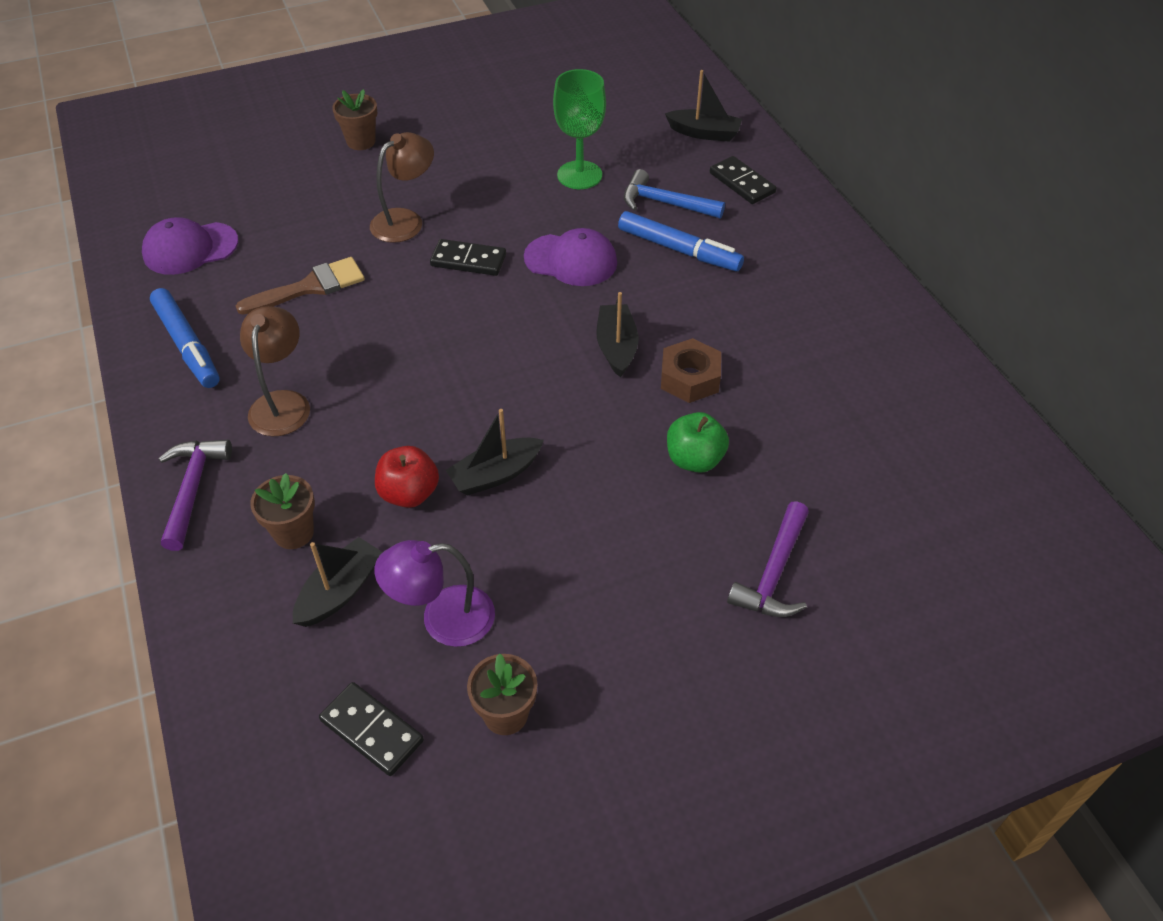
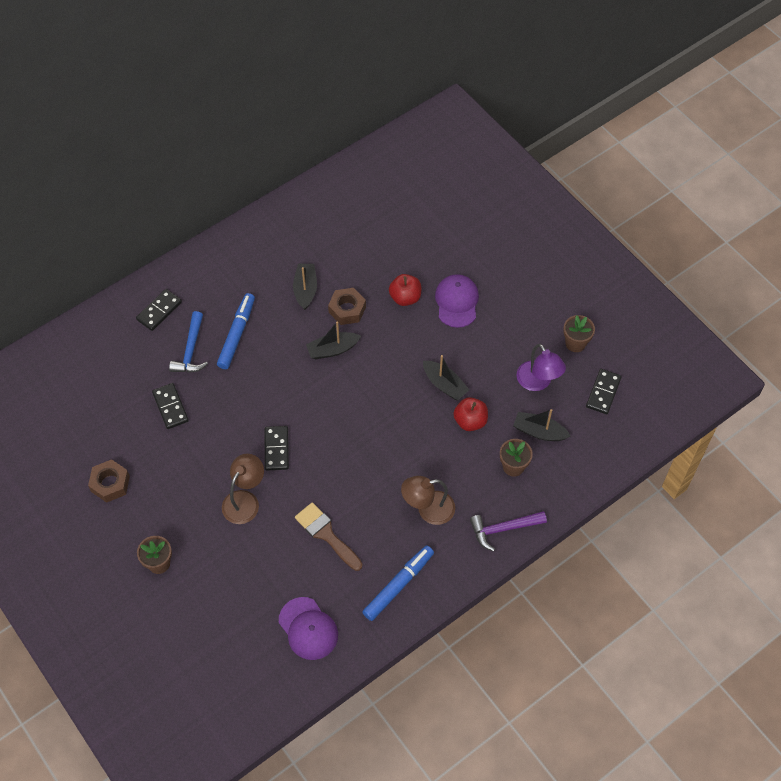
camera: 105 degrees left, 10 degrees up
brown lamp [370,132,434,243] -> brown lamp turned 90 degrees clockwise [222,454,264,524]
purple cap [524,228,617,286] -> purple cap moved to [435,274,479,328]
green goblet [553,69,606,189] -> black domino [152,383,189,429]
black boat [665,70,742,142] -> black boat moved to [293,264,317,310]
green apple [667,412,729,473] -> red apple [389,274,421,306]
purple hammer [727,501,809,617] -> none
none -> brown nut [88,459,130,503]

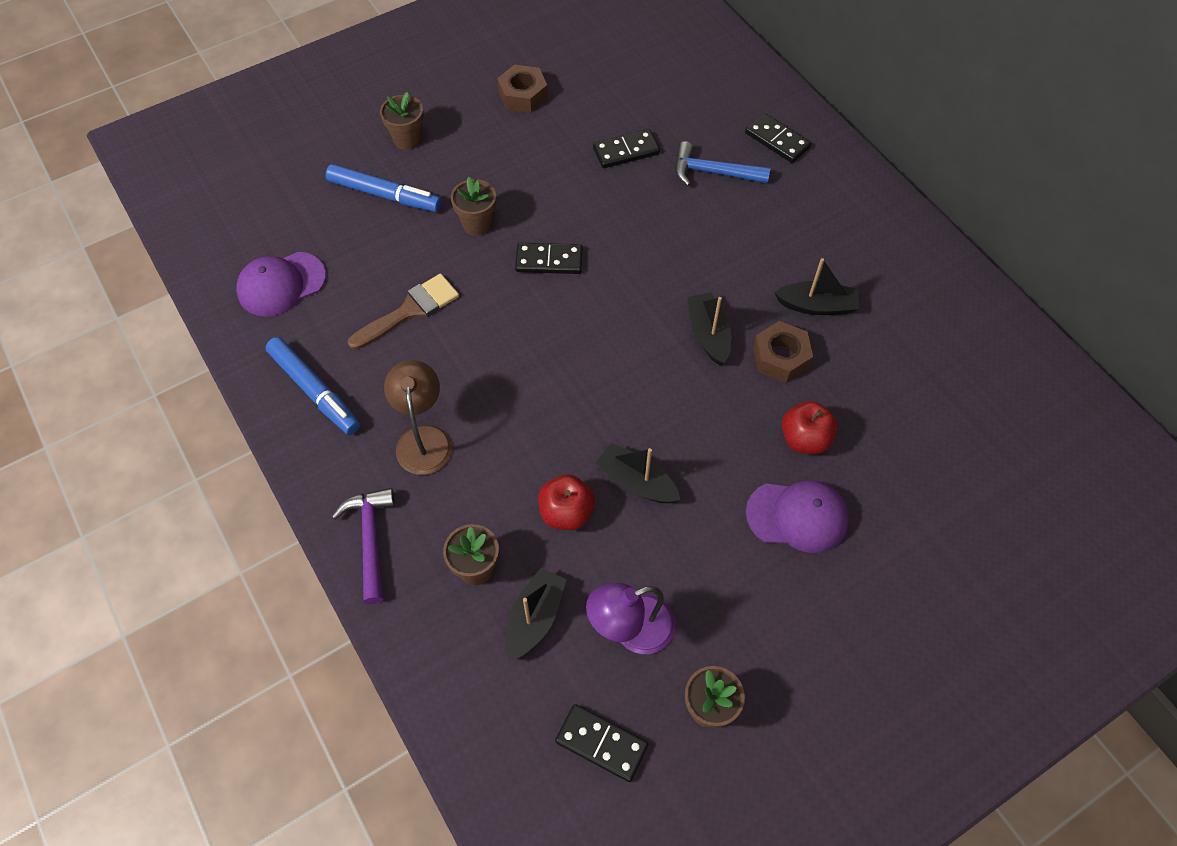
camera: 95 degrees right, 0 degrees up
blue marker [217,293,255,369] -> blue marker moved to [326,164,442,212]
brown lamp [222,454,264,524] -> brown flower pot [451,177,496,236]
black boat [423,355,469,400] -> black boat turned 75 degrees clockwise [595,443,680,503]

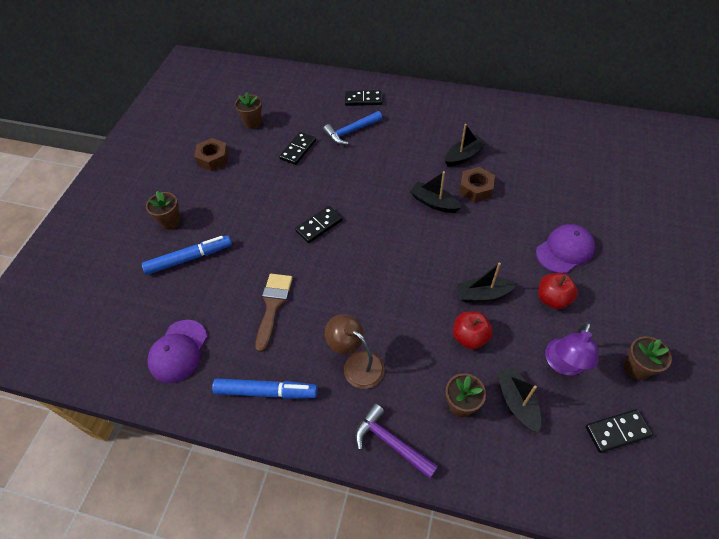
camera: 40 degrees left, 5 degrees down
brown flower pot [451,177,496,236] -> brown flower pot moved to [235,92,262,129]
red apple [782,401,838,454] -> red apple moved to [538,273,578,309]

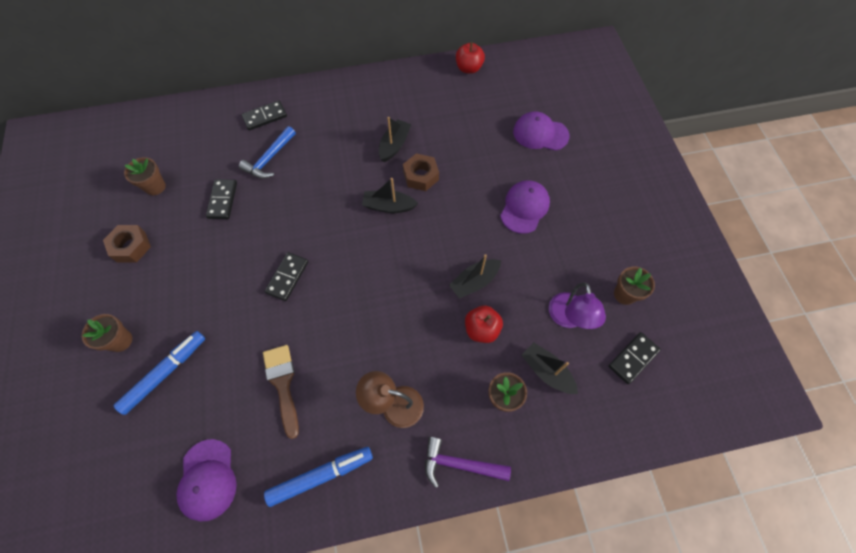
camera: 30 degrees left, 10 degrees up
red apple [538,273,578,309] -> red apple moved to [456,42,485,74]
none -> purple cap [513,111,569,151]

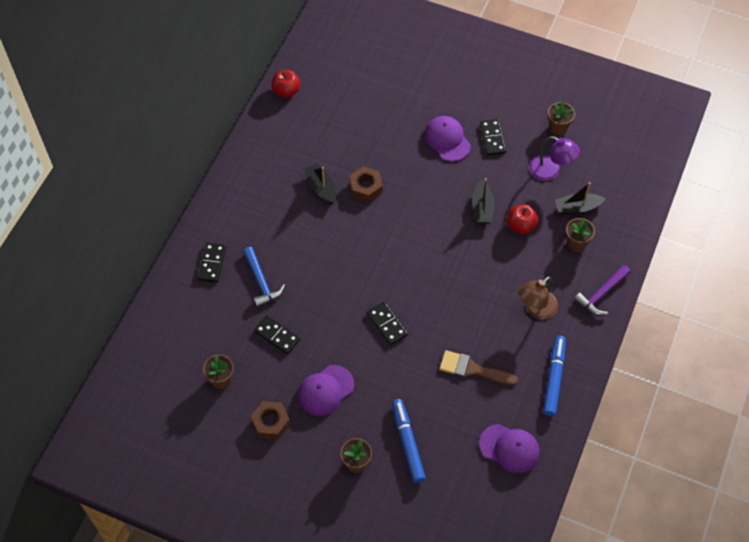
camera: 55 degrees left, 5 degrees down
black boat [362,178,418,213] -> none
purple cap [513,111,569,151] -> purple cap moved to [298,365,354,416]
black domino [608,332,661,384] -> black domino moved to [480,119,506,155]

